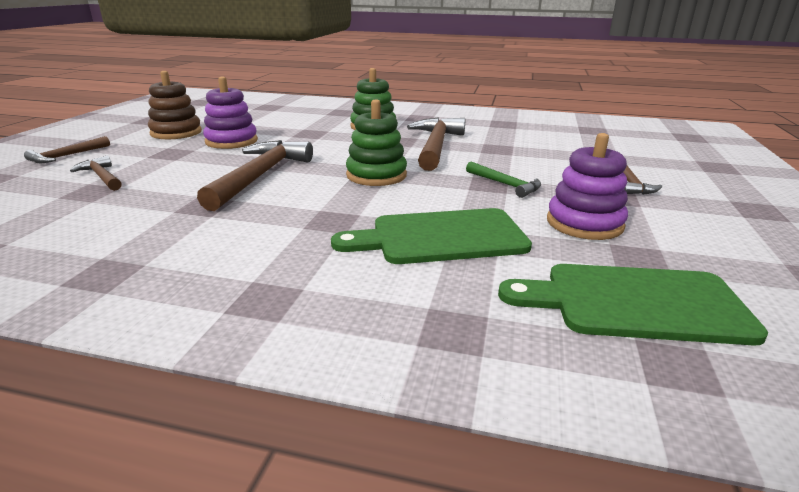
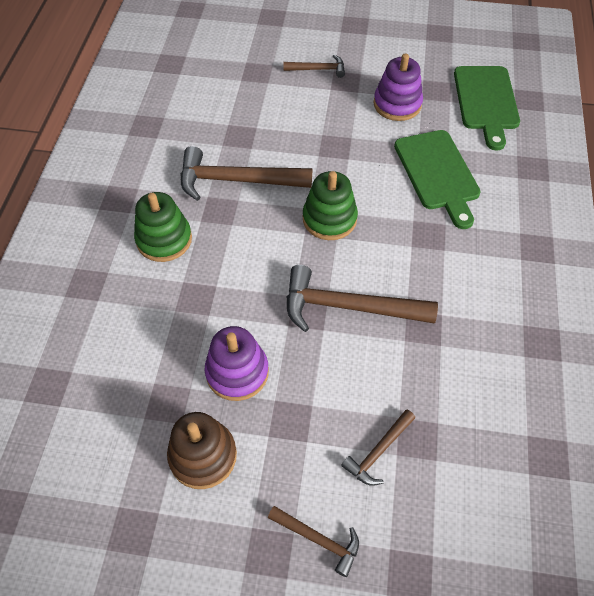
camera: 95 degrees left, 30 degrees up
green hammer [466,161,541,198] -> none

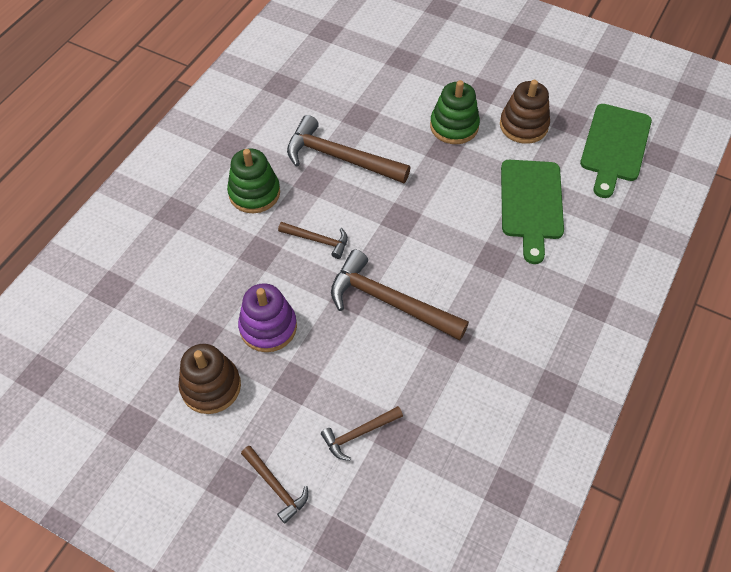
camera: 20 degrees right, 0 degrees up
brown hammer [283,55,345,78] -> brown hammer moved to [278,222,348,259]
green stacking toy [303,171,358,240] -> green stacking toy moved to [430,80,480,144]
purple stacking toy [374,53,423,121] -> brown stacking toy [500,80,550,144]

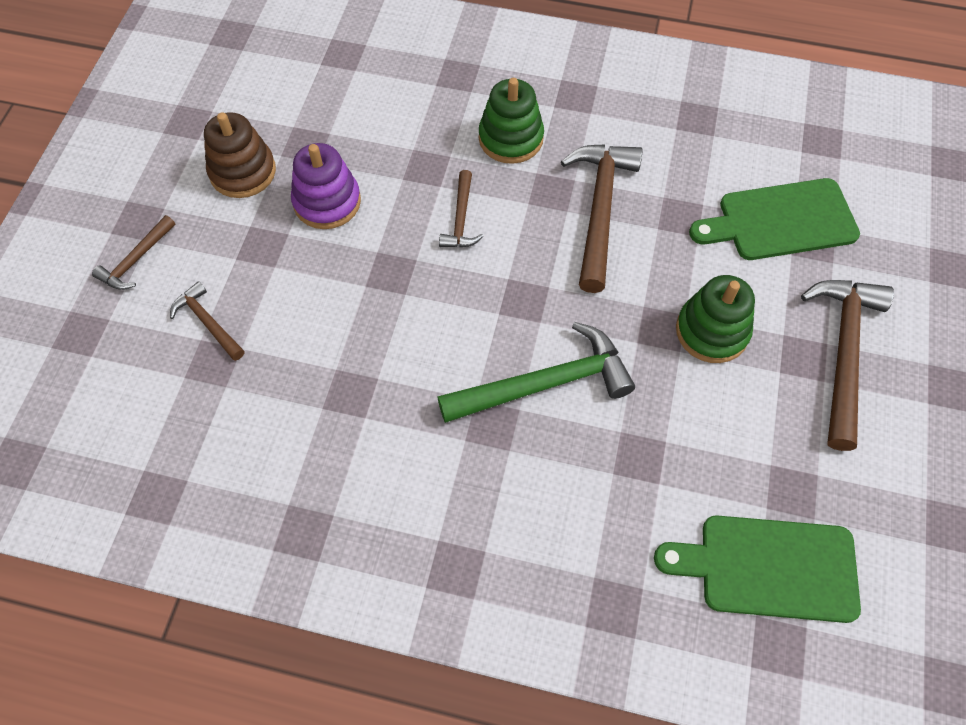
camera: 75 degrees right, 5 degrees up
brown hammer [331,250,469,340] -> brown hammer moved to [801,280,894,451]
brown stacking toy [500,80,550,144] -> none
green cutting board [501,160,564,264] -> green cutting board moved to [689,178,860,260]
none -> green hammer [437,322,635,423]

